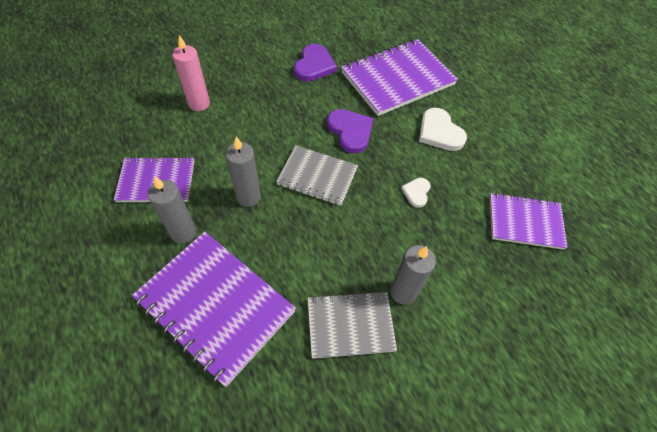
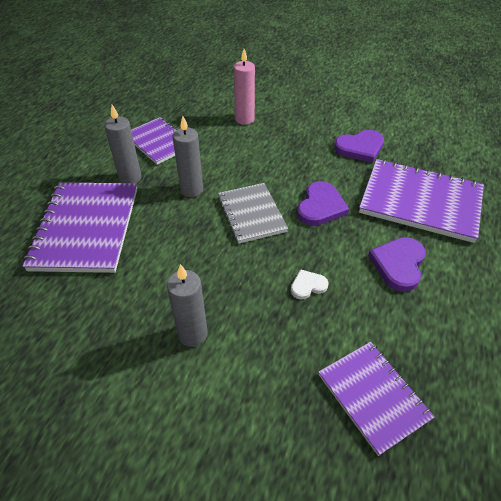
camera: 55 degrees right, 10 degrees down
grey notebook [307,291,397,359] -> none
white heart [419,108,467,151] -> purple heart [368,237,426,292]

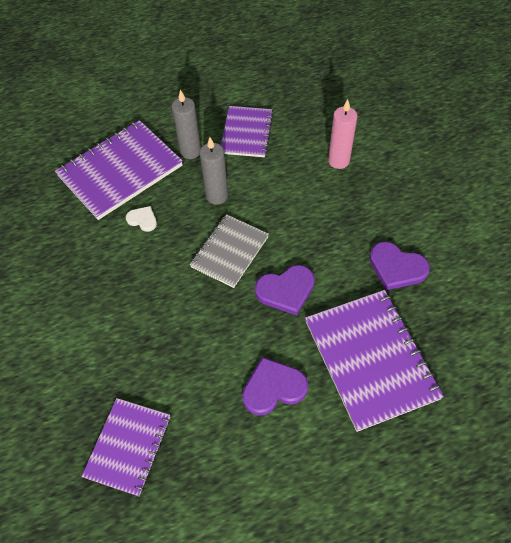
camera: 50 degrees right, 10 degrees up
grey candle [167,264,208,347] -> none
white heart [291,269,329,300] -> white heart moved to [126,206,157,232]

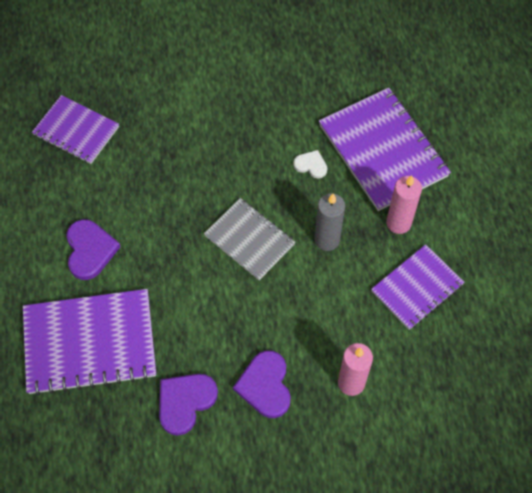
camera: 100 degrees right, 5 degrees up
white heart [126,206,157,232] -> white heart turned 105 degrees counterclockwise [293,150,328,179]
grey candle [171,90,201,159] -> pink candle [386,175,422,234]
purple notebook [221,106,273,157] -> purple notebook turned 60 degrees counterclockwise [371,244,464,330]
purple heart [255,265,315,315] -> purple heart moved to [233,350,291,418]

